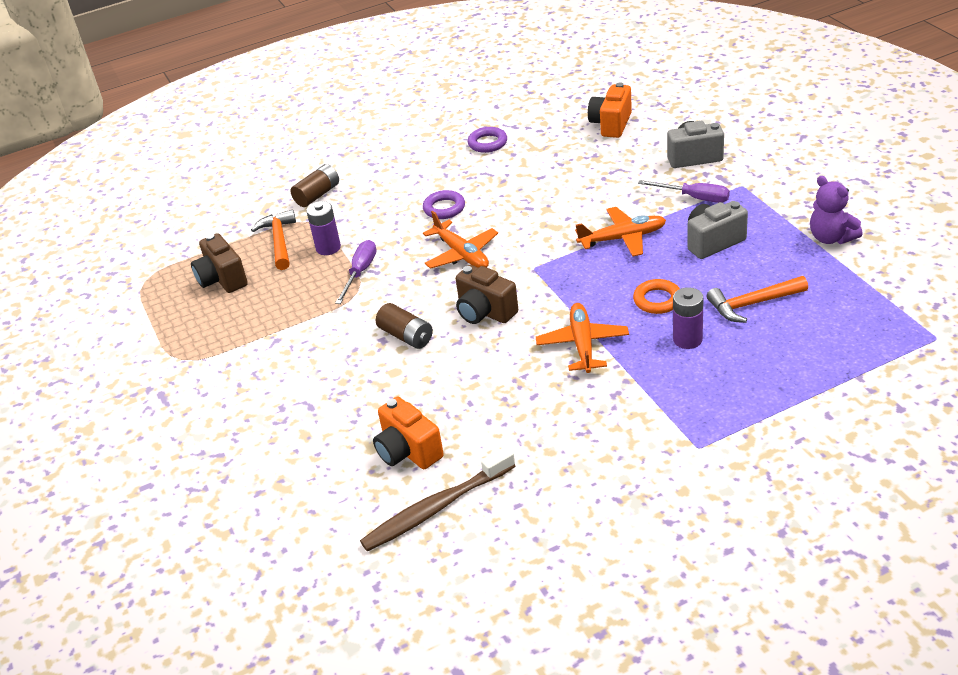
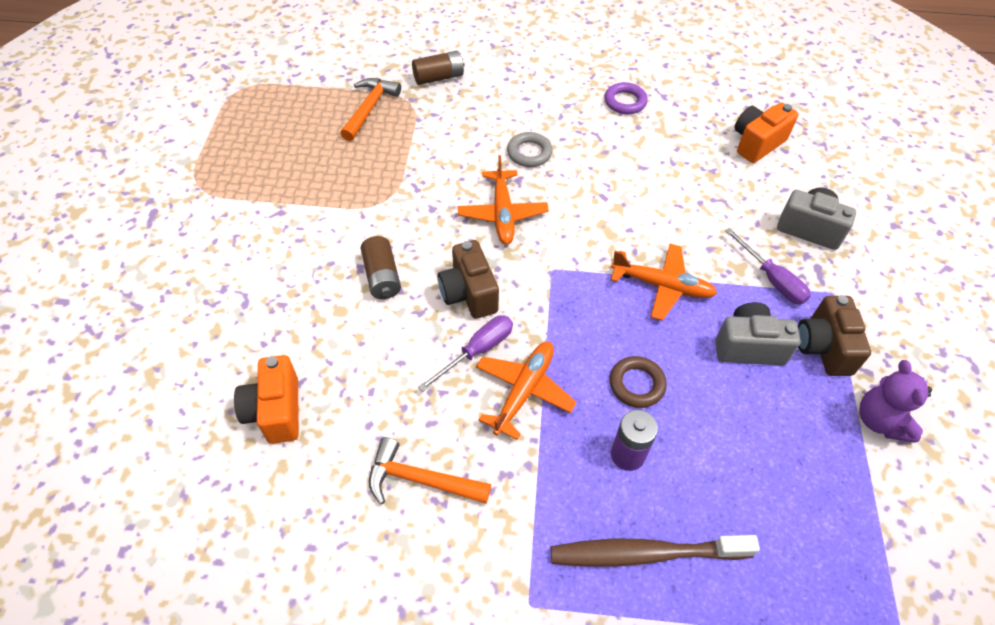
camera: 25 degrees right, 15 degrees up
brown camera [191,233,248,293] -> brown camera moved to [798,295,871,376]
purple battery [306,201,341,255] -> none
purple screwdriver [335,240,377,304] -> purple screwdriver moved to [418,315,513,392]
brown toothbrush [360,447,515,552] -> brown toothbrush moved to [551,535,760,567]
purple ring [423,190,465,219] -> grey ring [507,132,553,167]
orange ring [633,279,680,314] -> brown ring [609,356,667,408]
orange hammer [707,276,808,323] -> orange hammer moved to [369,437,491,504]

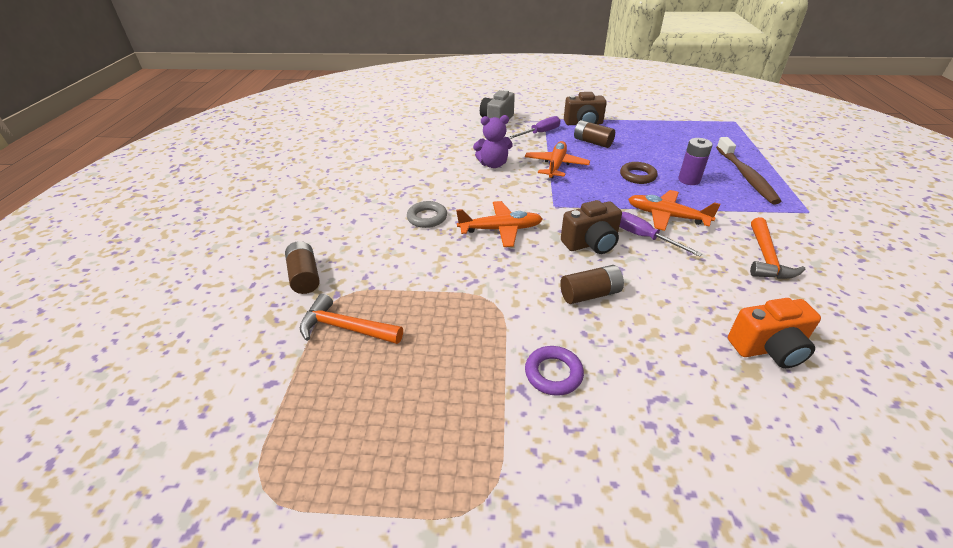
camera: 90 degrees left, 15 degrees down
purple ring [604,82,648,114] -> purple ring moved to [525,346,584,396]
grey camera [715,302,801,365] -> brown battery [574,120,615,148]
orange camera [734,103,798,163] -> none
purple teddy bear [860,360,932,443] -> purple teddy bear moved to [473,115,513,168]

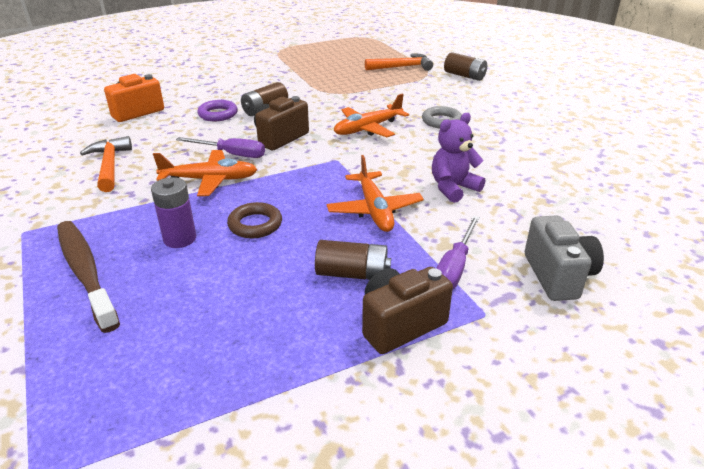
camera: 150 degrees right, 5 degrees down
purple ring [525,346,584,396] -> purple ring moved to [197,100,238,121]

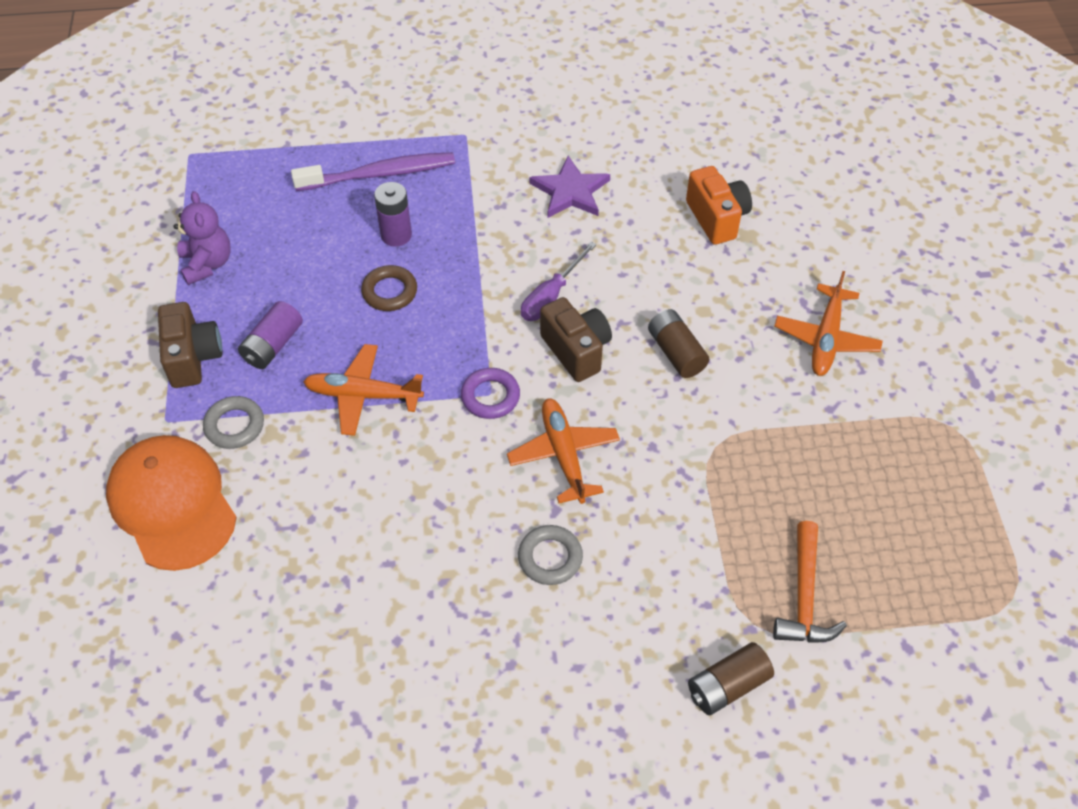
camera: 110 degrees right, 20 degrees up
brown toothbrush [57,221,120,333] -> purple toothbrush [291,152,455,191]
orange hammer [80,136,132,192] -> purple star [529,156,610,218]
orange plane [153,150,258,196] -> orange plane moved to [775,271,883,376]
purple ring [197,100,238,121] -> purple ring moved to [461,368,520,419]
brown battery [315,240,391,280] -> purple battery [238,301,303,369]
purple teddy bear [432,113,485,203] -> purple teddy bear moved to [174,191,231,285]
purple screwdriver [436,216,480,289] -> grey ring [203,396,264,449]
grey camera [525,215,604,301] -> orange cap [106,435,237,571]

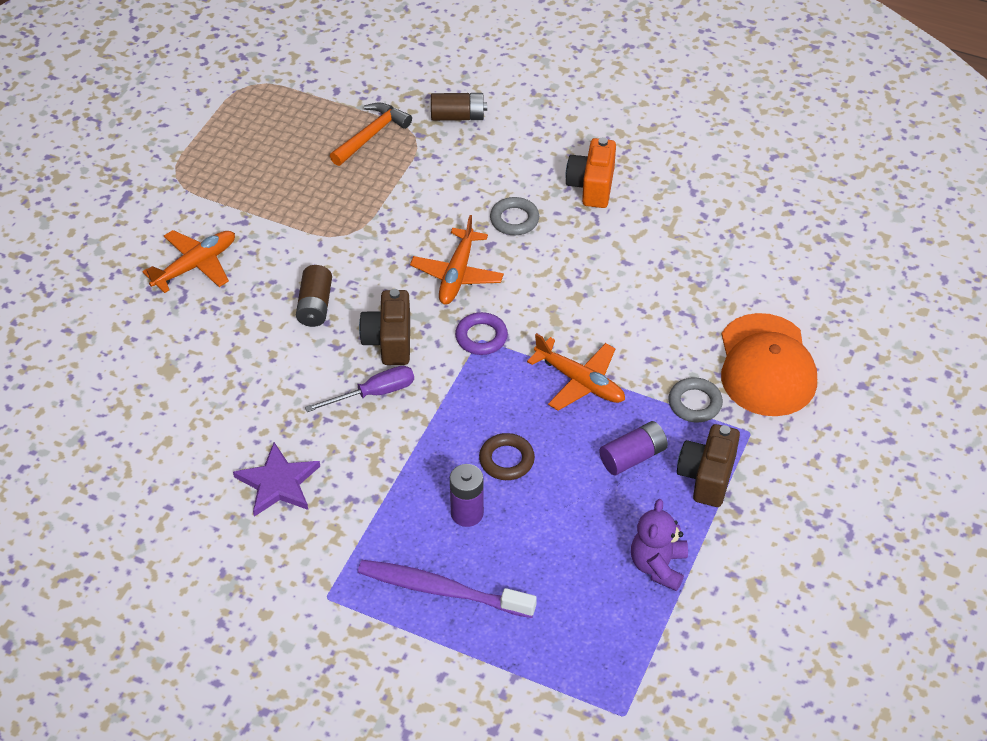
camera: 150 degrees left, 5 degrees down
orange camera [686,166,752,245] -> orange camera moved to [565,137,616,208]

